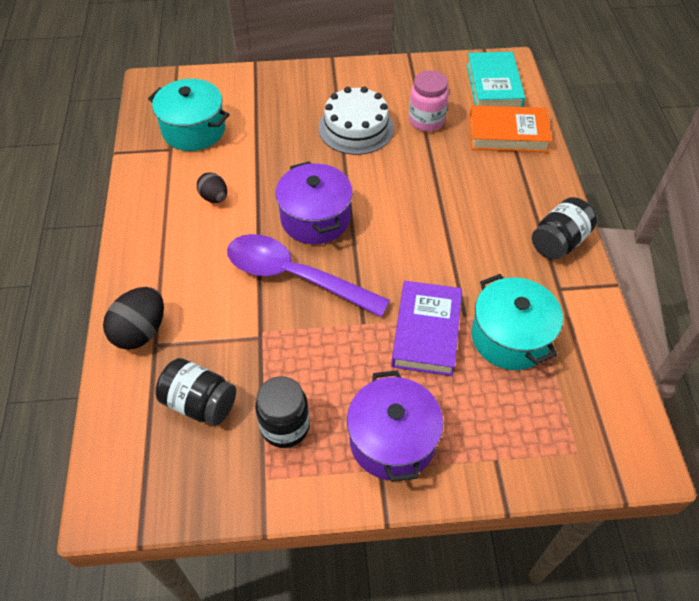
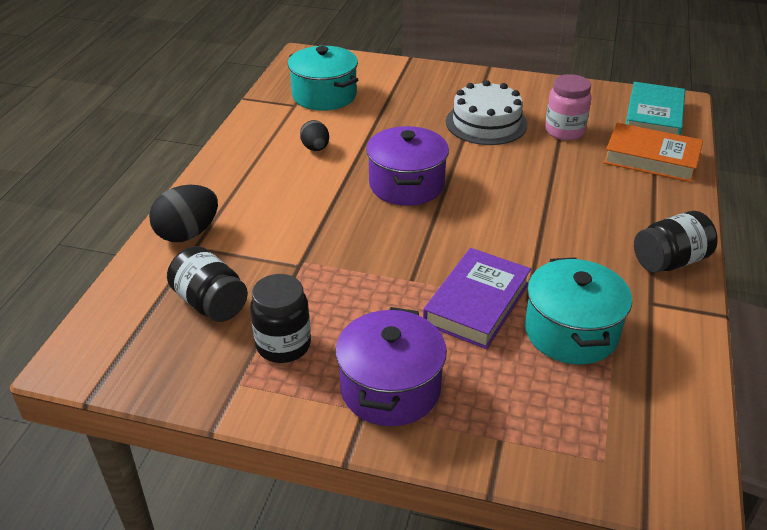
camera: 20 degrees right, 15 degrees down
purple spoon [227,234,390,317] -> none

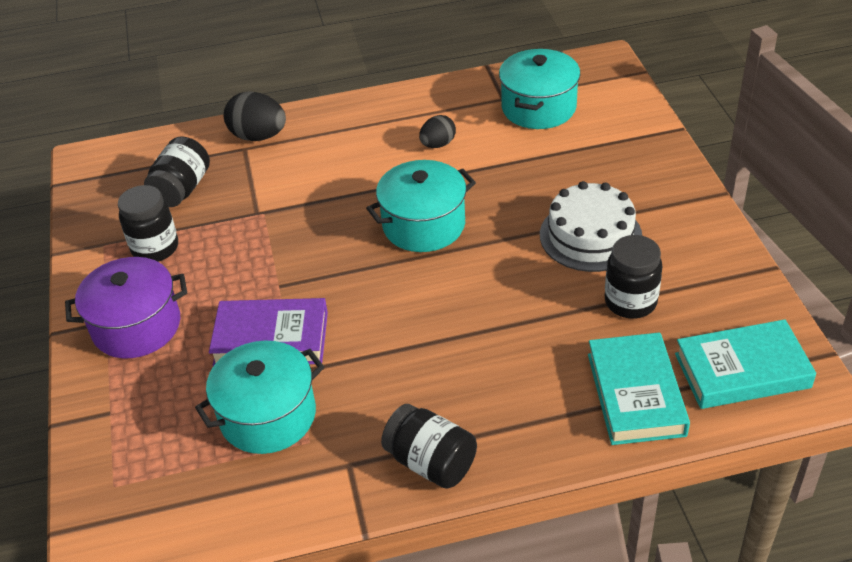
camera: 65 degrees right, 5 degrees up
purple pot [366,126,449,206] -> turquoise pot [366,160,476,252]
pink jar [545,74,592,140] -> black jar [605,235,663,319]
orange book [603,123,703,182] -> turquoise book [588,332,690,445]

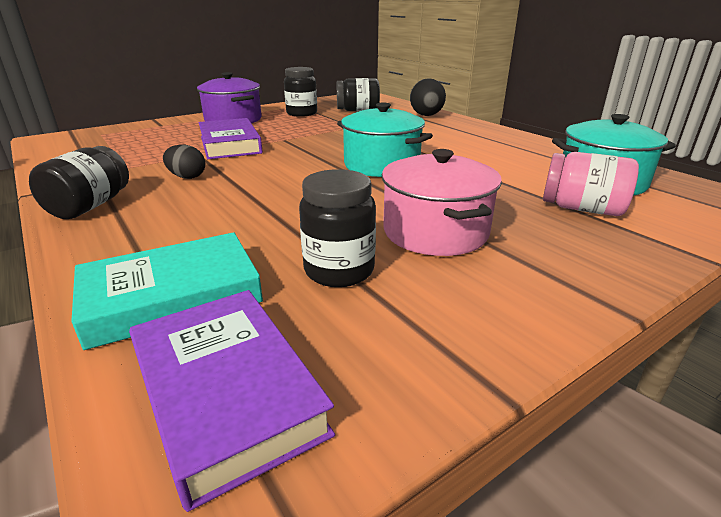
camera: 65 degrees right, 15 degrees down
turquoise pot [195,341,324,454] -> none
black egg [419,115,456,148] -> black egg moved to [163,144,205,179]
white cake [540,181,642,272] -> pink pot [382,149,502,256]
turquoise book [675,319,816,409] -> purple book [129,290,335,512]
none -> pink jar [543,152,639,216]

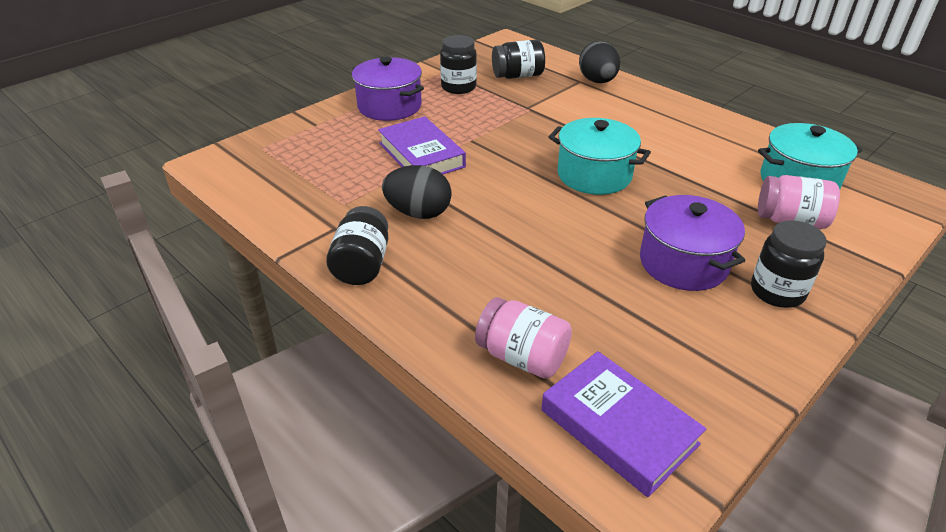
camera: 10 degrees left, 10 degrees up
turquoise book [71,232,263,350] -> pink jar [475,297,572,379]
black egg [163,144,205,179] -> black egg [382,165,452,219], size x1.60
black jar [299,169,376,287] -> black jar moved to [751,220,827,308]
pink pot [382,149,502,256] -> purple pot [640,195,745,291]

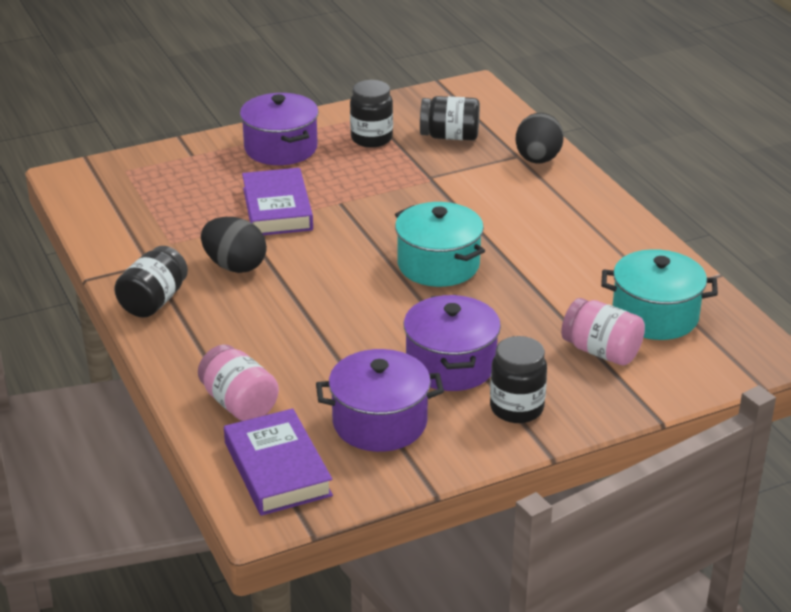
camera: 20 degrees right, 5 degrees down
none -> purple pot [316,349,444,452]

